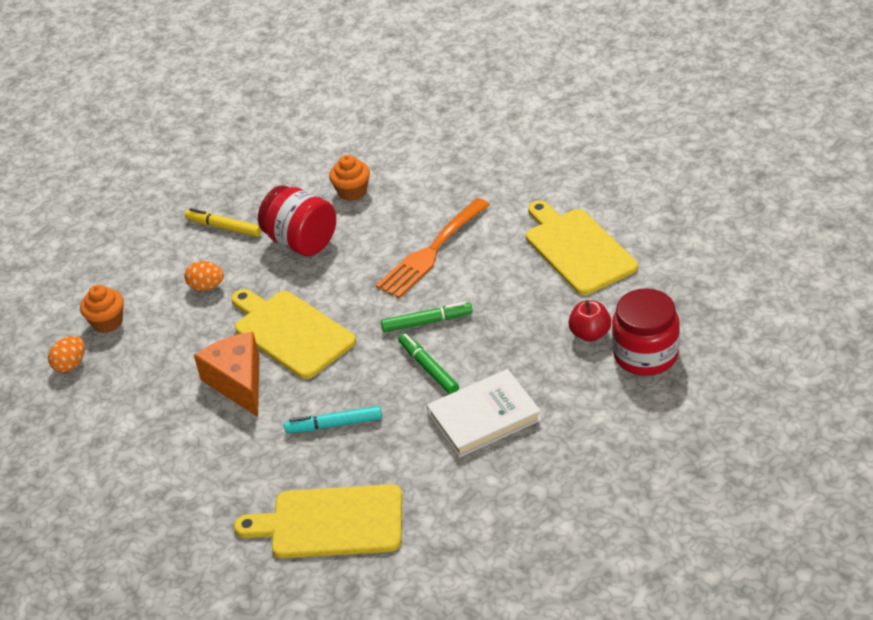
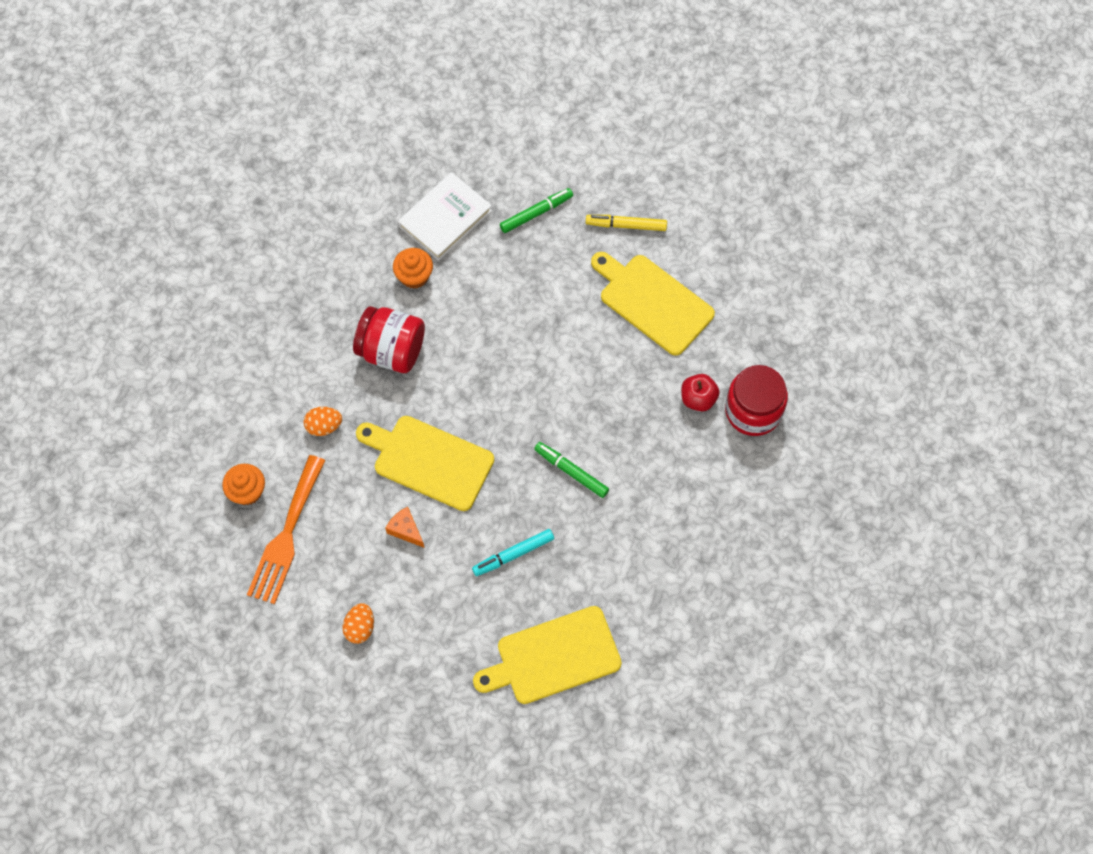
camera: 25 degrees left, 25 degrees up
orange egg [48,336,85,372] -> orange egg moved to [342,603,374,644]
yellow marker [185,208,262,237] -> yellow marker moved to [586,215,667,231]
orange cheese [194,332,259,417] -> orange cheese [385,507,424,548], size x0.53
orange fork [376,198,490,298] -> orange fork moved to [247,455,326,604]
green marker [381,302,473,332] -> green marker moved to [500,188,573,233]
white book [427,369,541,457] -> white book moved to [398,172,492,261]

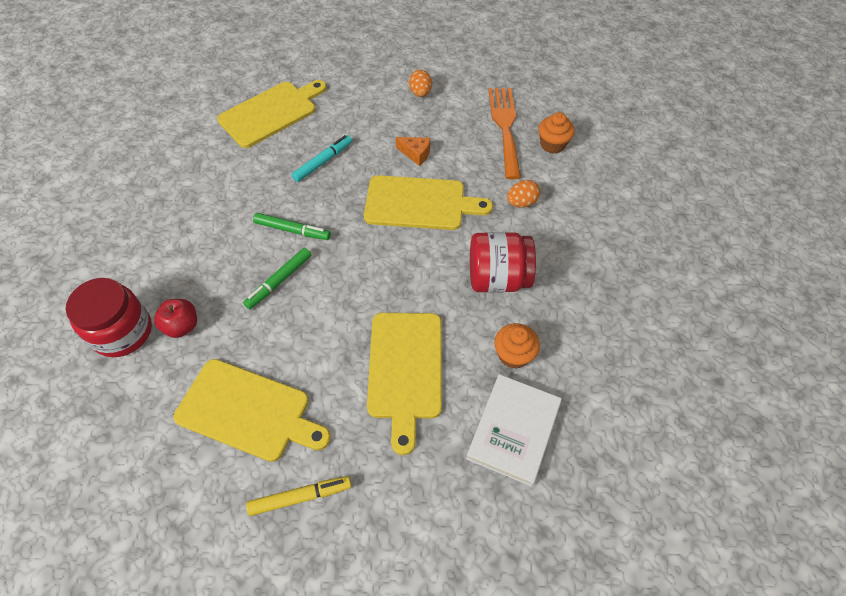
camera: 160 degrees right, 10 degrees down
green marker [500,188,573,233] -> green marker moved to [243,248,311,309]
none -> yellow cutting board [367,313,442,455]

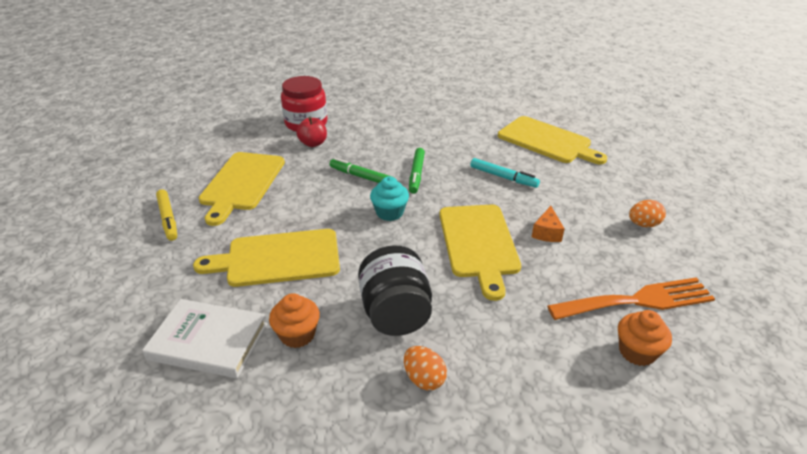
camera: 80 degrees right, 20 degrees down
red jar [470,232,536,293] -> black jar [358,245,432,336]
orange egg [507,180,540,208] -> orange egg moved to [404,346,447,390]
none -> turquoise cupcake [370,176,409,221]

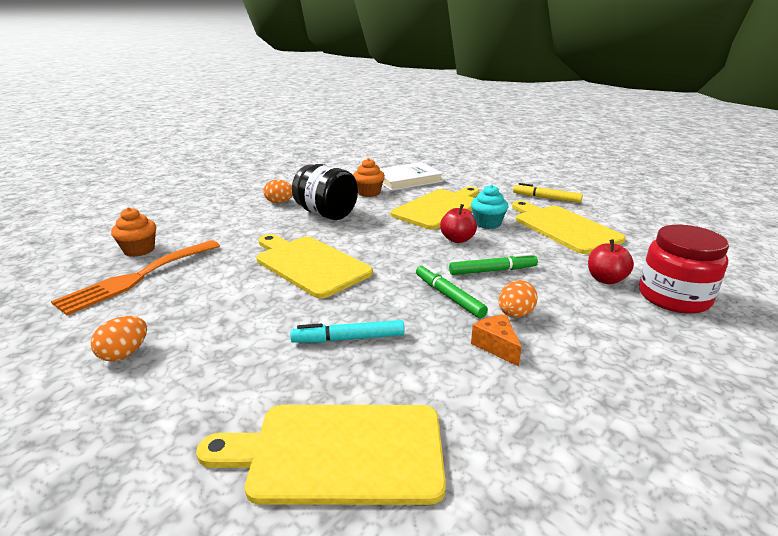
camera: 140 degrees right, 10 degrees down
turquoise cupcake [370,176,409,221] -> turquoise cupcake moved to [471,185,509,229]
orange cheese [532,206,565,242] -> orange cheese moved to [471,315,522,367]
none -> red apple [440,204,477,243]
none -> orange egg [499,280,538,317]

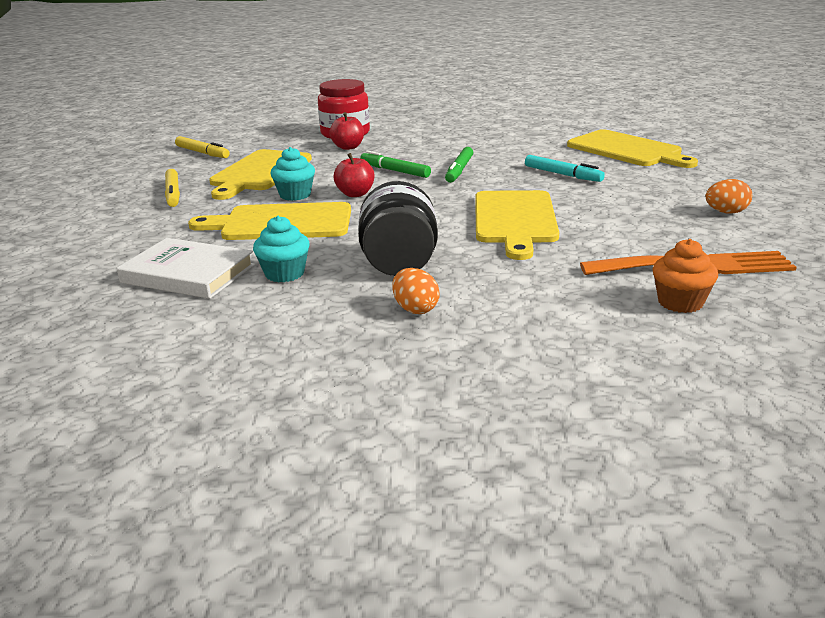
camera: 130 degrees left, 0 degrees up
orange cupcake [353,158,385,197] -> turquoise cupcake [253,216,310,282]
orange cheese [471,315,522,367] -> none
orange egg [499,280,538,317] -> none
none -> yellow marker [175,136,230,158]

